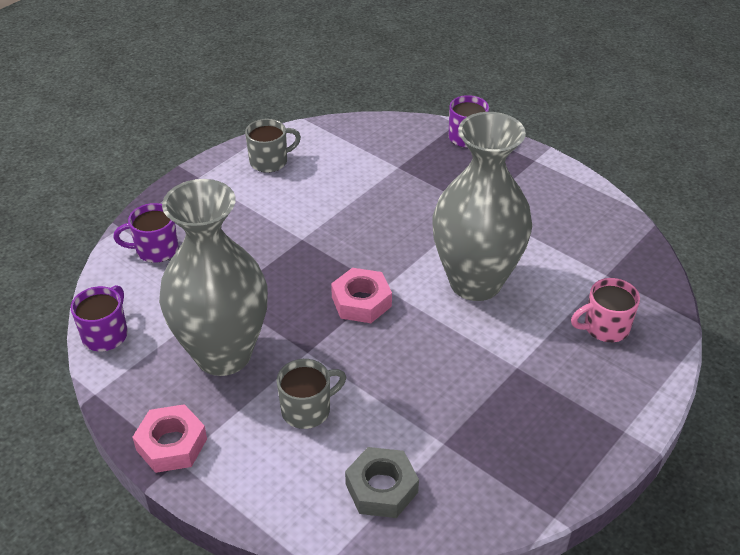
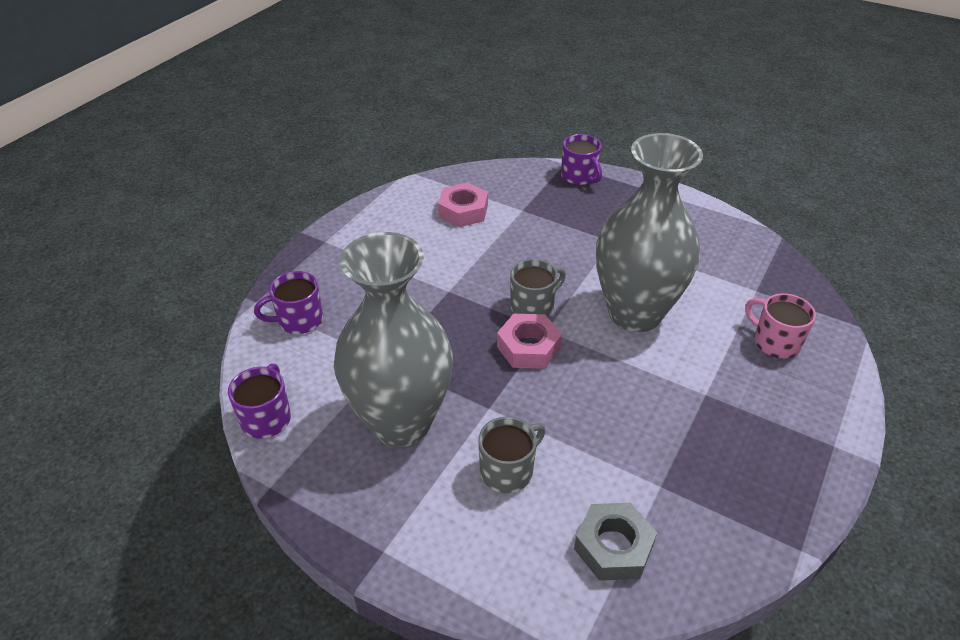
camera: 10 degrees left, 0 degrees up
pink nut [132,404,207,473] -> pink nut moved to [438,182,488,227]
grey mug [245,119,301,173] -> grey mug moved to [510,259,566,317]
pink mug [571,278,640,342] -> pink mug turned 75 degrees clockwise [745,293,816,358]

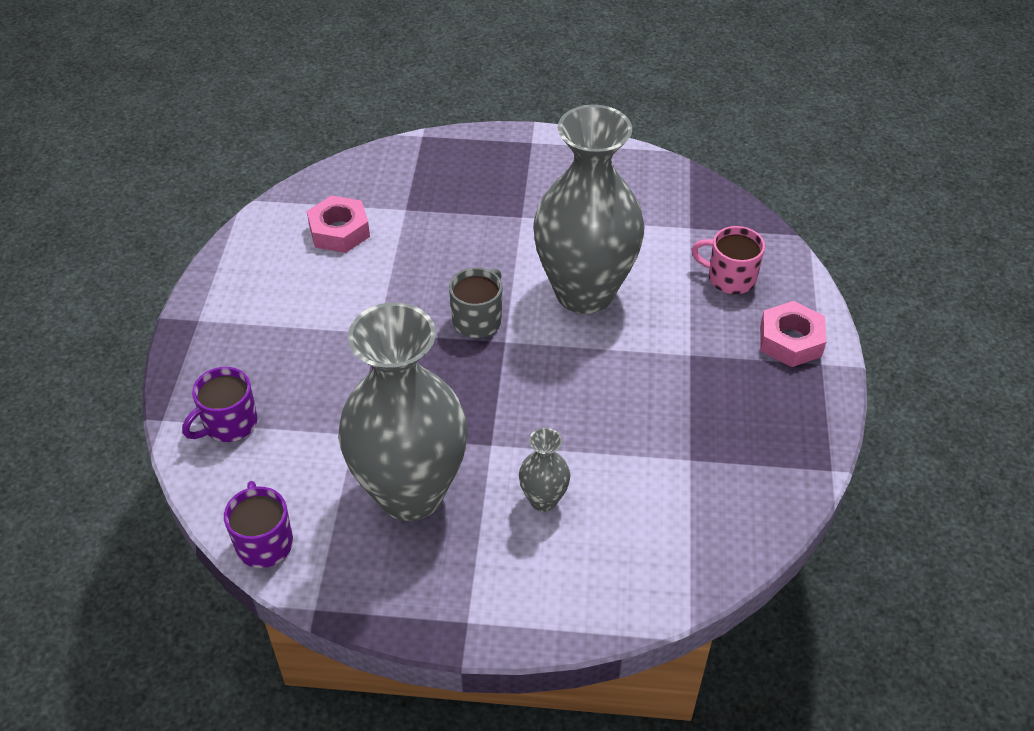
camera: 25 degrees left, 5 degrees up
grey mug [478,416,546,493] -> grey vase [519,428,570,512]
pink nut [497,314,562,369] -> pink nut moved to [760,301,826,367]
purple mug [561,134,602,185] -> none
grey nut [574,503,657,581] -> none

